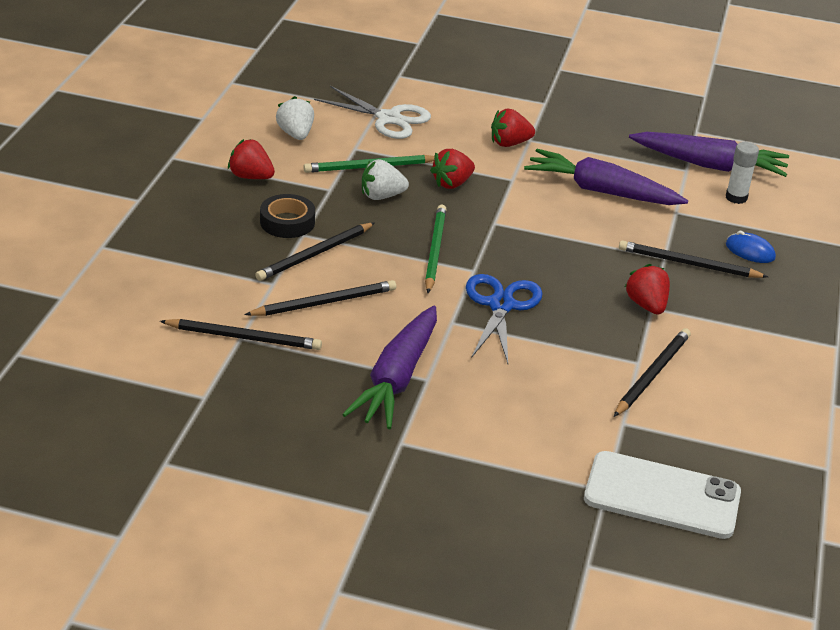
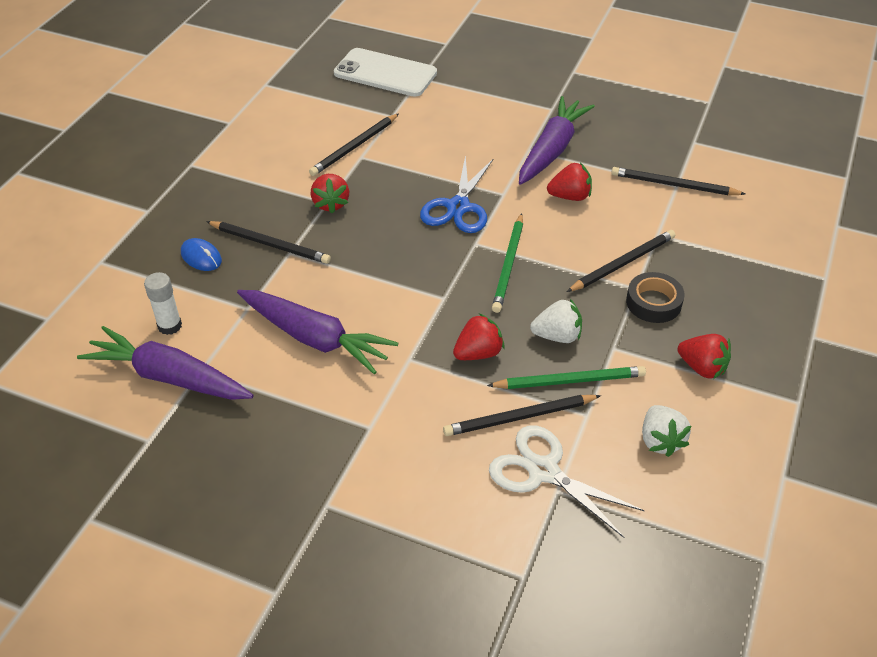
camera: 170 degrees left, 10 degrees up
black pencil [245,280,396,316] -> black pencil moved to [443,395,601,436]
red strawberry [491,108,535,147] -> red strawberry moved to [547,163,592,201]

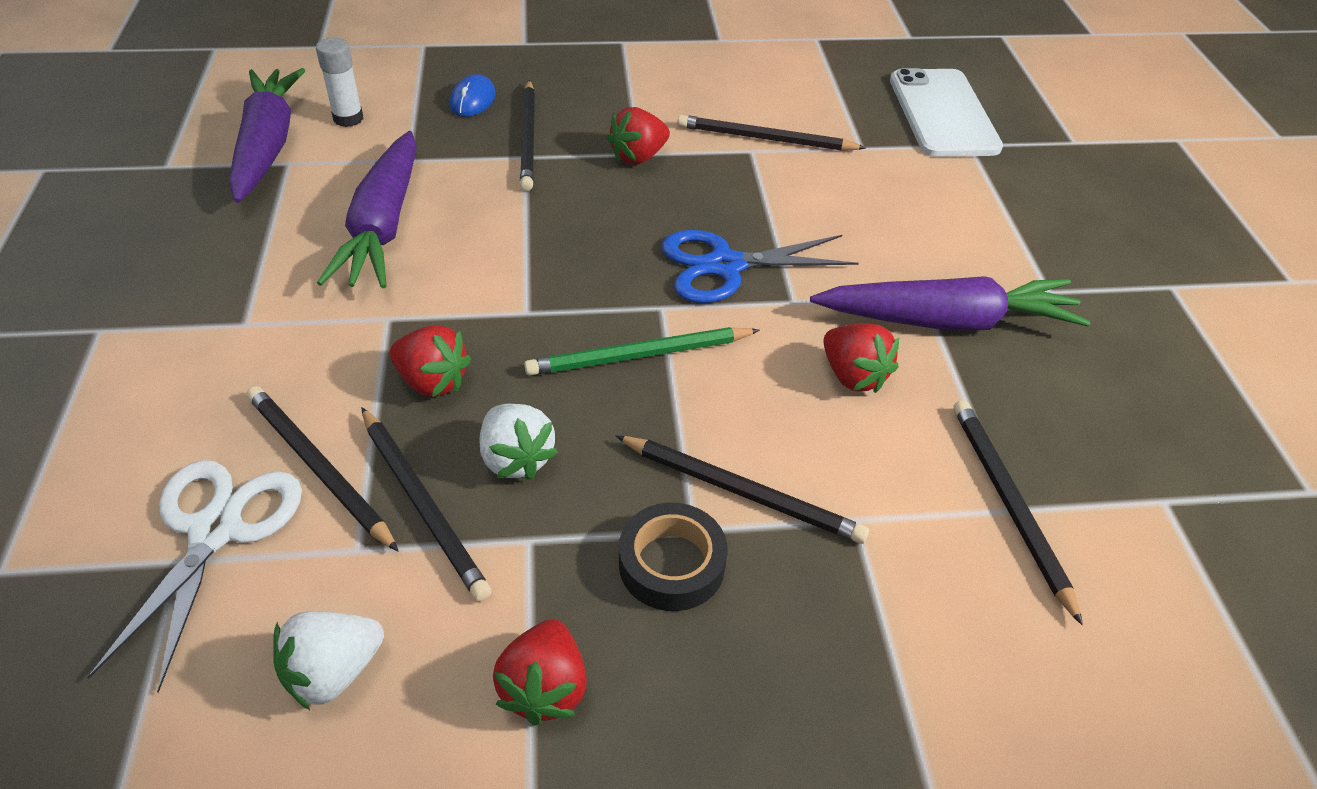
camera: 60 degrees right, 0 degrees up
green pencil [487,366,646,389] -> black pencil [361,407,492,602]

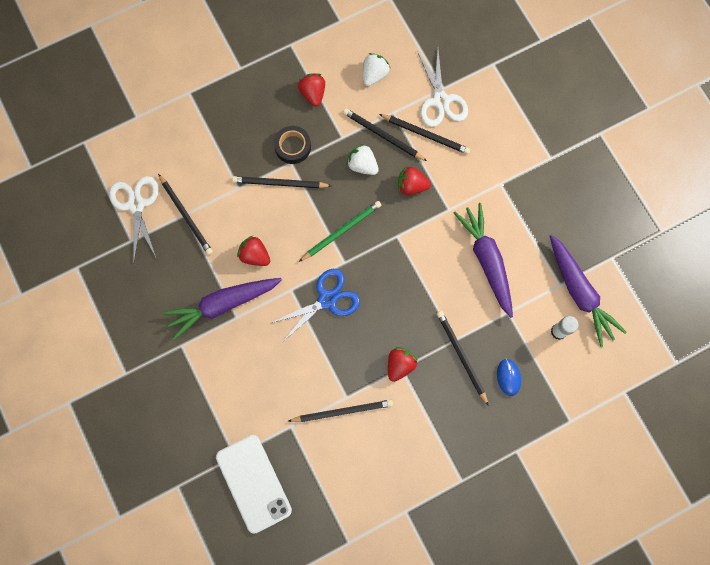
camera: 160 degrees right, 30 degrees up
none -> white scissors [109,176,159,260]

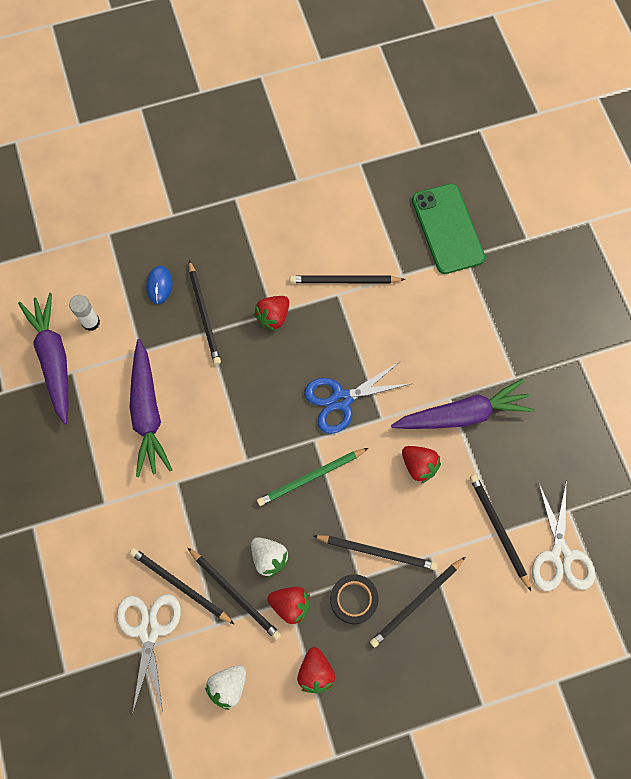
camera: 170 degrees left, 5 degrees down
white phone [216,435,292,534] -> green phone [412,184,485,274]
red strawberry [398,166,431,195] -> red strawberry moved to [267,587,310,625]
none -> black pencil [370,557,465,648]

